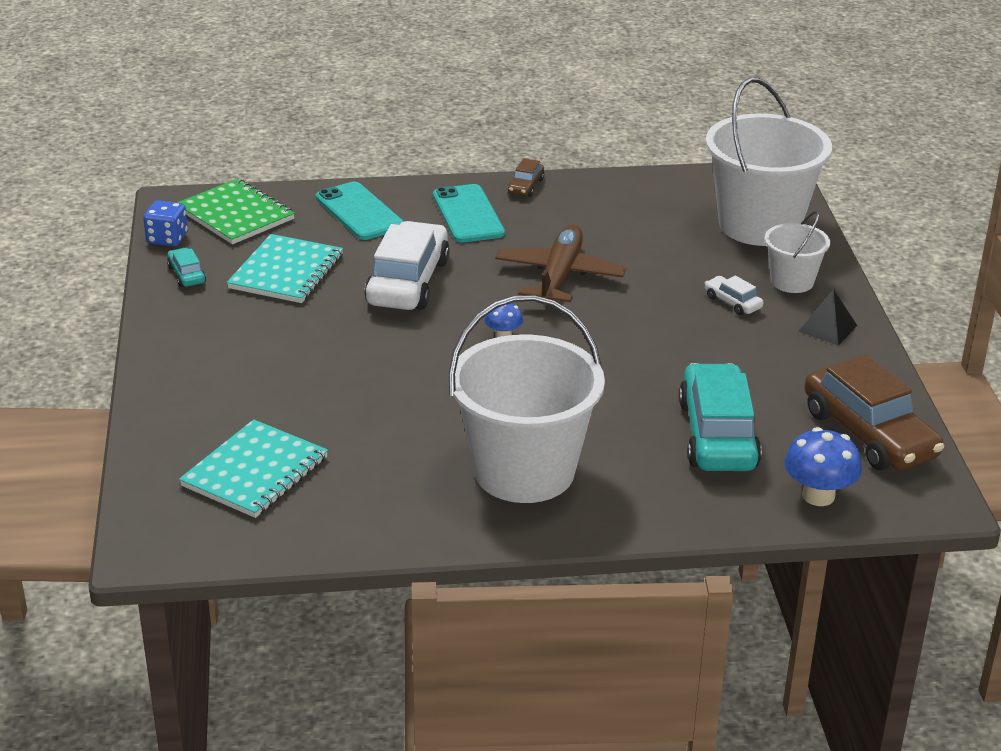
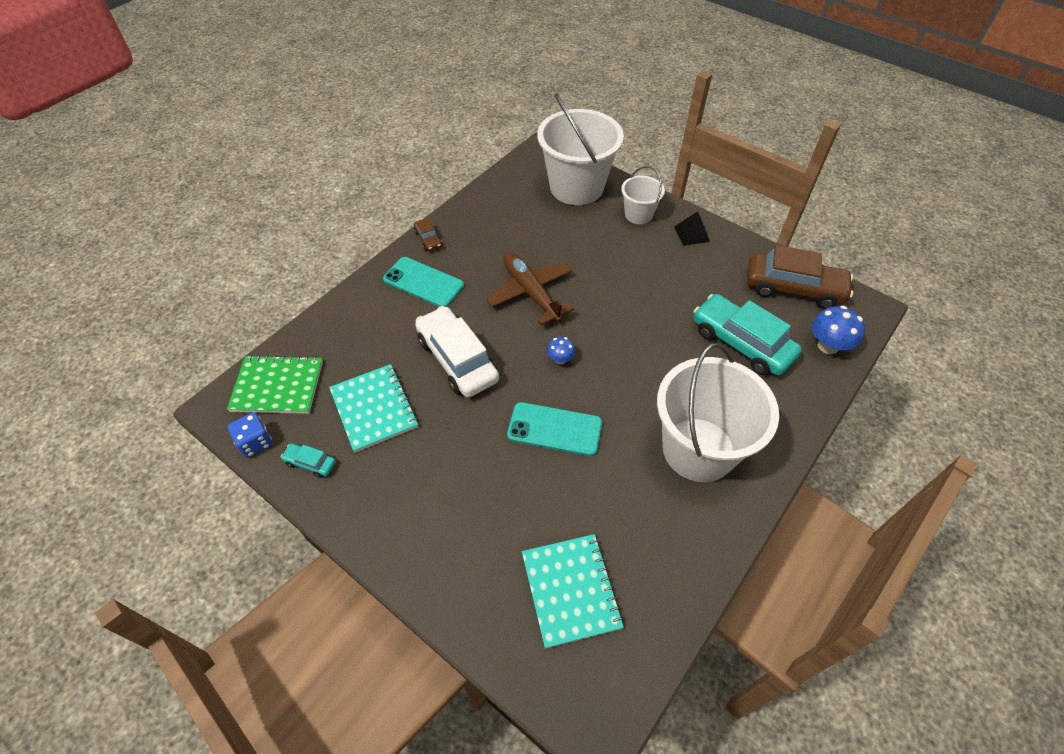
camera: 45 degrees left, 20 degrees up
turquoise phone [316,182,404,240] -> turquoise phone moved to [507,402,602,456]
white car [705,275,763,315] -> none

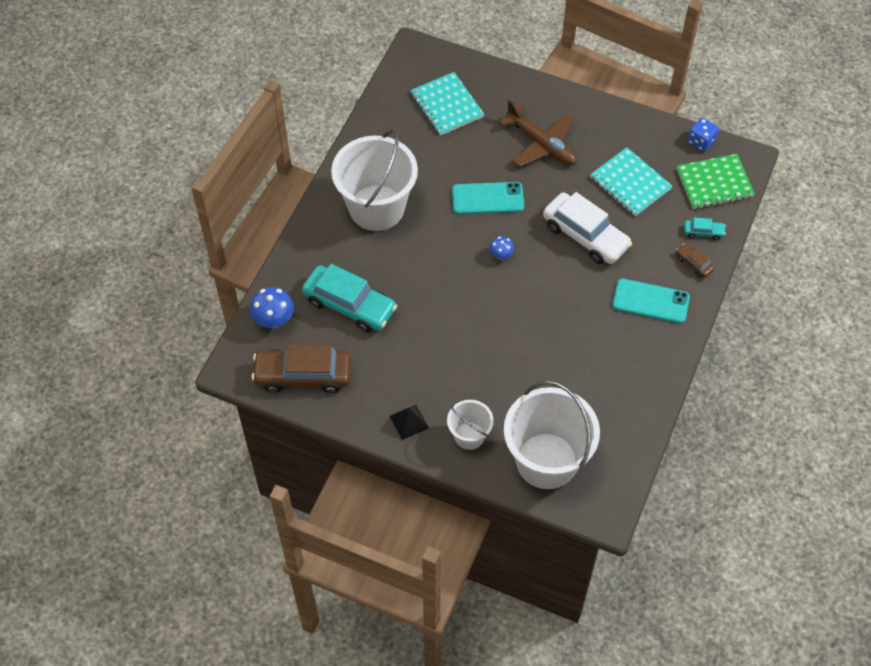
camera: 165 degrees right, 5 degrees up
turquoise car [281,443,336,478] -> turquoise car moved to [684,217,726,240]
brown car [414,218,442,251] -> brown car moved to [676,243,714,278]
brown plane [486,252,574,325] -> brown plane moved to [499,100,577,167]

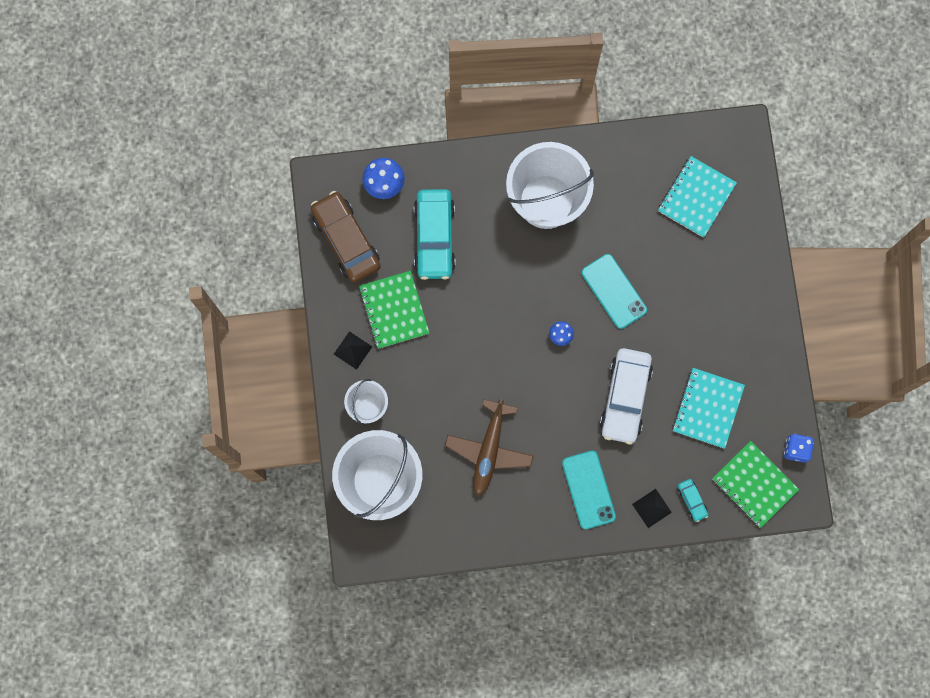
camera: 60 degrees right, 20 degrees up
brown plane [499,100,577,167] -> brown plane moved to [445,397,533,496]
brown car [676,243,714,278] -> black pyramid [632,489,672,528]
none -> green notebook [359,271,429,349]

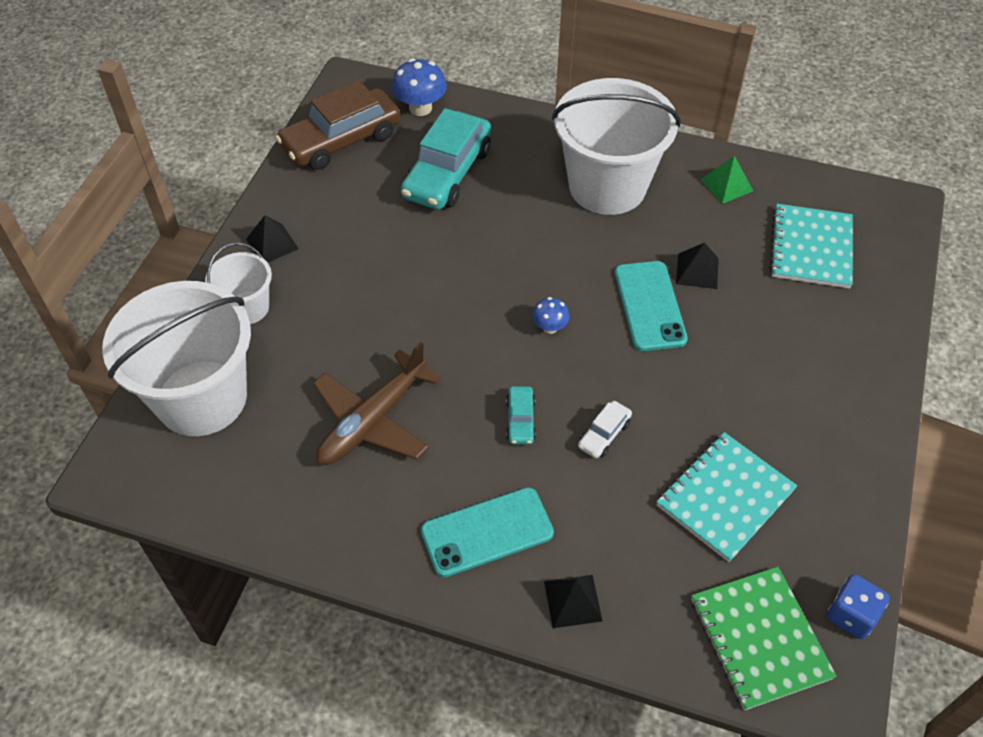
camera: 25 degrees right, 25 degrees down
brown car [311,191,381,283] -> brown car turned 120 degrees counterclockwise [276,80,401,170]
green notebook [359,271,429,349] -> none
turquoise phone [562,451,616,529] -> turquoise phone turned 60 degrees clockwise [421,487,554,577]
white car [600,348,653,445] -> white car [578,401,632,458], size x0.45
turquoise notebook [658,156,737,238] -> turquoise notebook turned 45 degrees counterclockwise [769,204,853,289]
turquoise car [678,479,708,522] -> turquoise car moved to [506,386,536,444]
none -> black pyramid [676,242,719,289]
none -> green pyramid [700,156,753,204]

